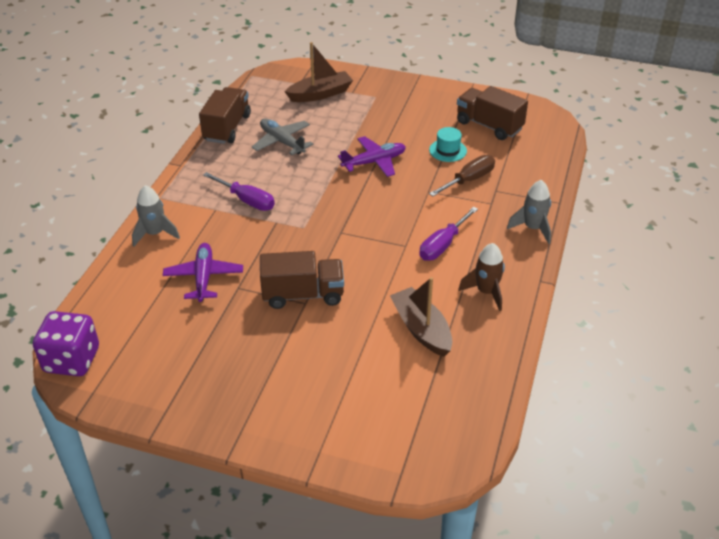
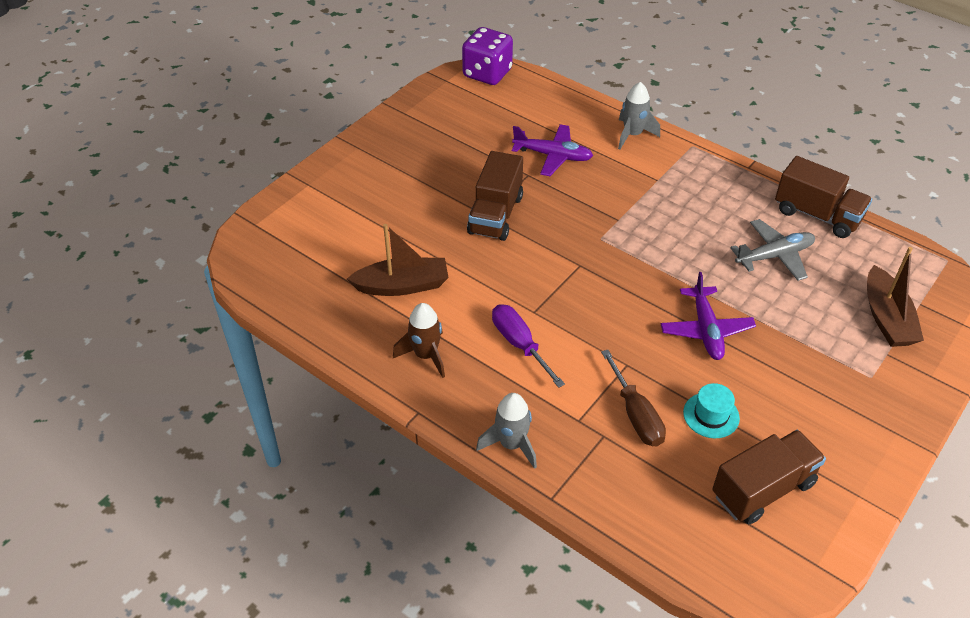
camera: 110 degrees right, 5 degrees up
purple screwdriver [203,172,275,211] -> none

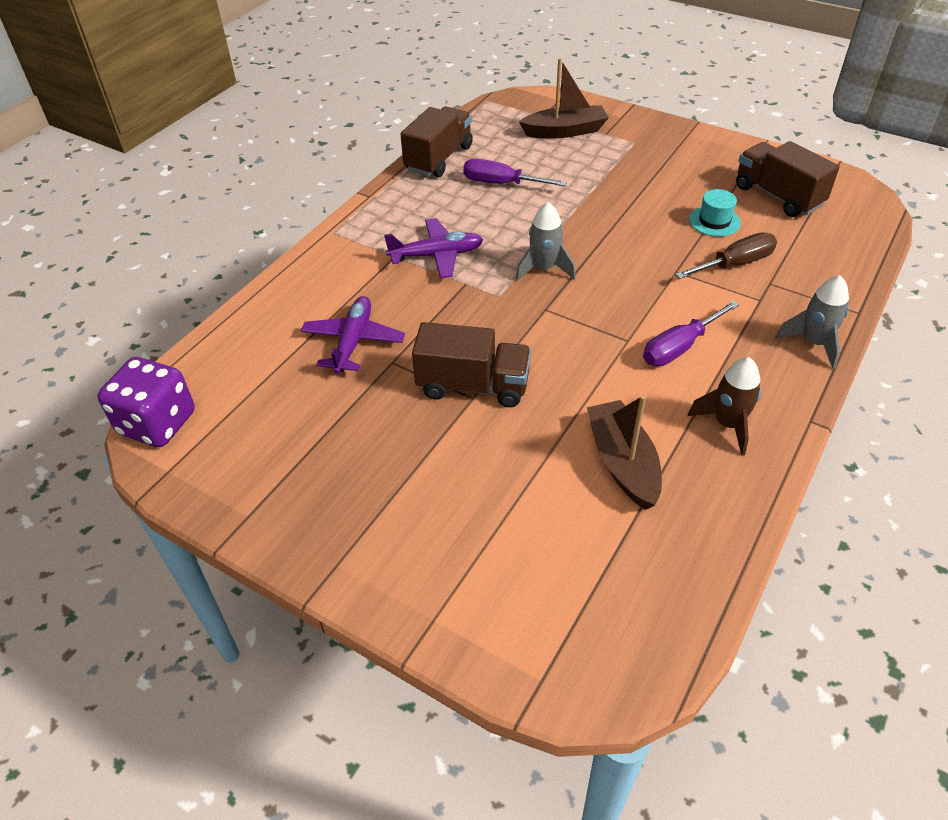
camera: 95 degrees left, 0 degrees up
grey rocket [618,82,660,149] -> grey rocket moved to [516,202,576,281]
purple plane [661,272,756,360] -> purple plane moved to [384,218,483,278]
grey plane [730,219,815,281] -> purple screwdriver [463,159,567,186]

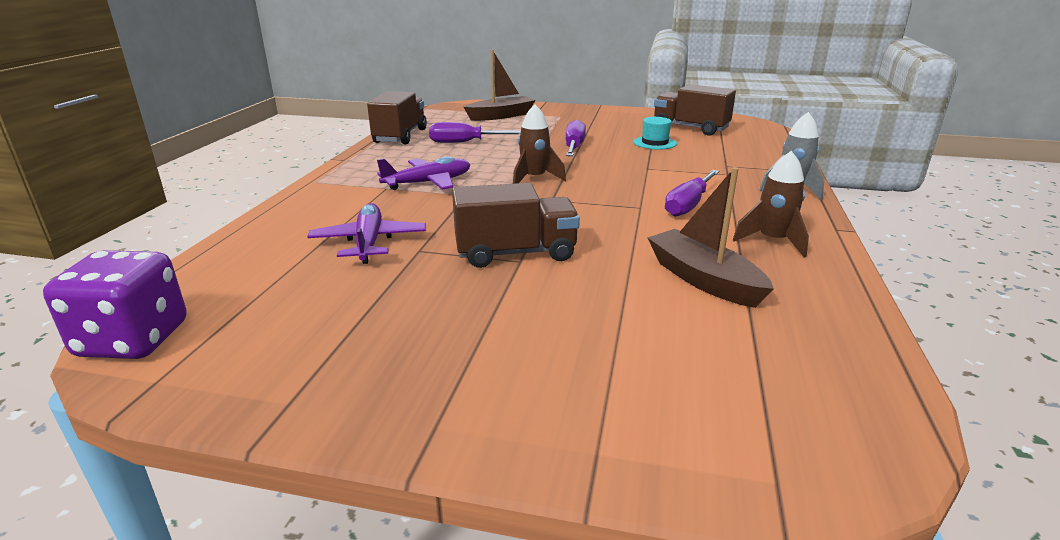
camera: 20 degrees left, 20 degrees down
grey rocket [516,202,576,281] -> brown rocket [513,104,566,184]
brown screwdriver [675,232,777,279] -> none
none -> purple screwdriver [566,120,586,156]

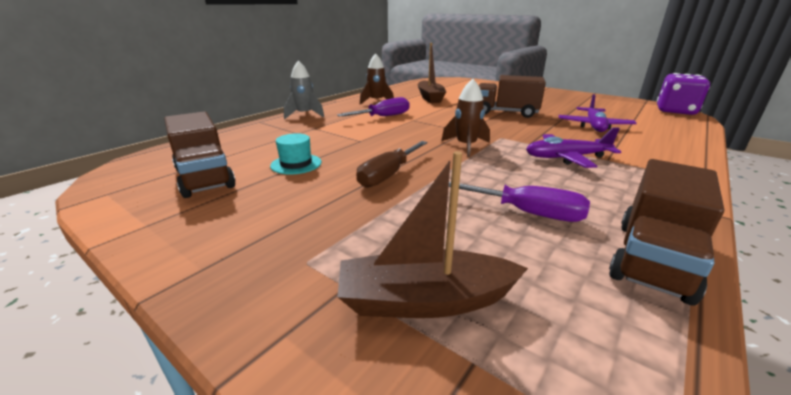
camera: 155 degrees left, 0 degrees up
purple screwdriver [566,120,586,156] -> brown screwdriver [356,141,428,188]

